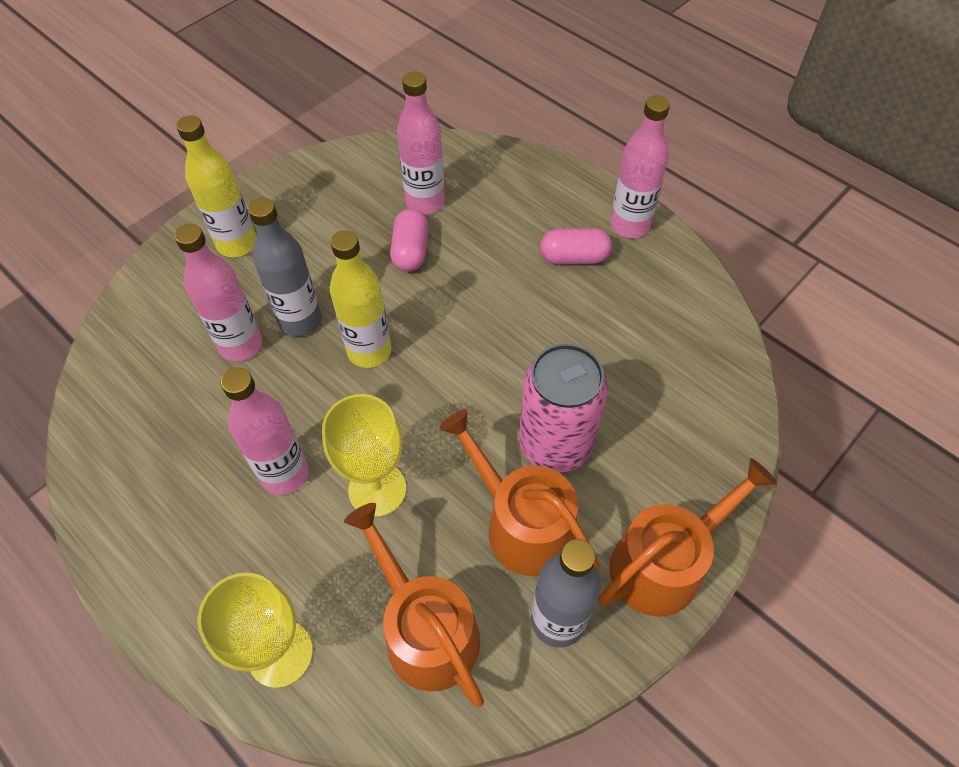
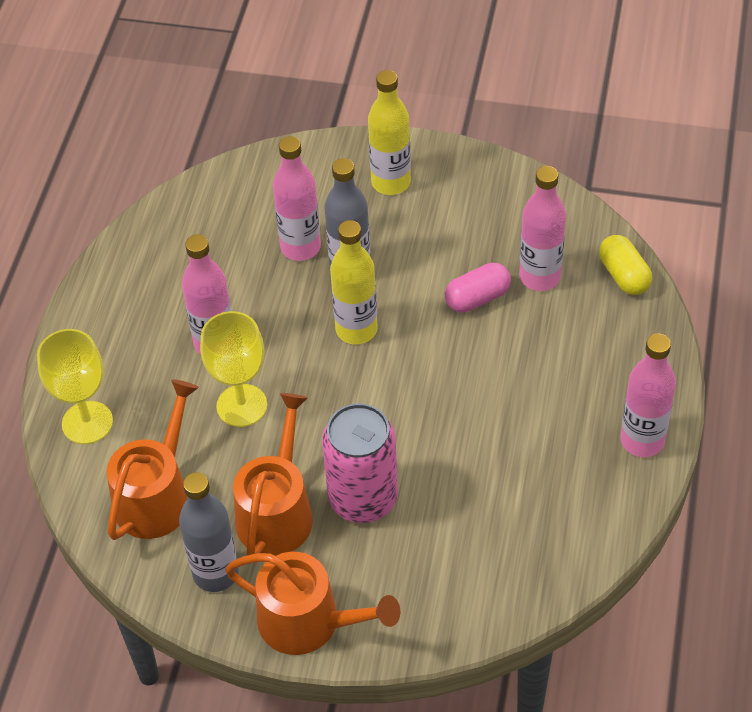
camera: 60 degrees right, 5 degrees down
pink capsule [540,228,612,265] -> none
none -> yellow capsule [599,235,652,295]

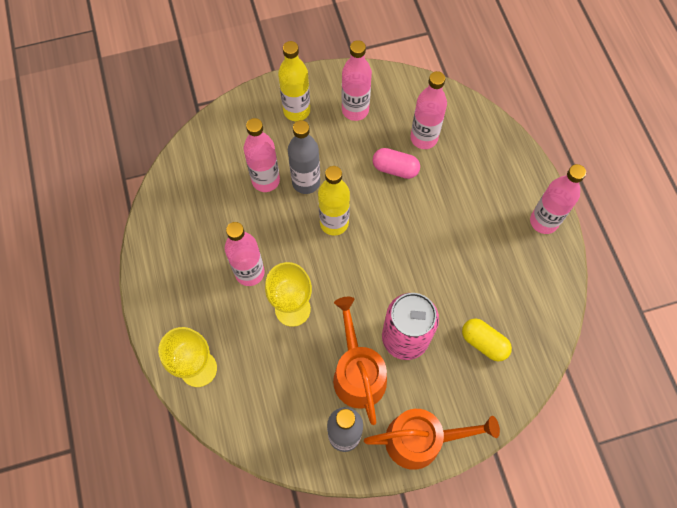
camera: 30 degrees left, 15 degrees up
orange watering can [107,379,199,540] -> none
pink capsule [445,263,511,313] -> pink capsule turned 75 degrees clockwise [373,148,420,179]
yellow capsule [599,235,652,295] -> yellow capsule moved to [462,318,512,362]
none -> pink bottle [342,40,372,121]

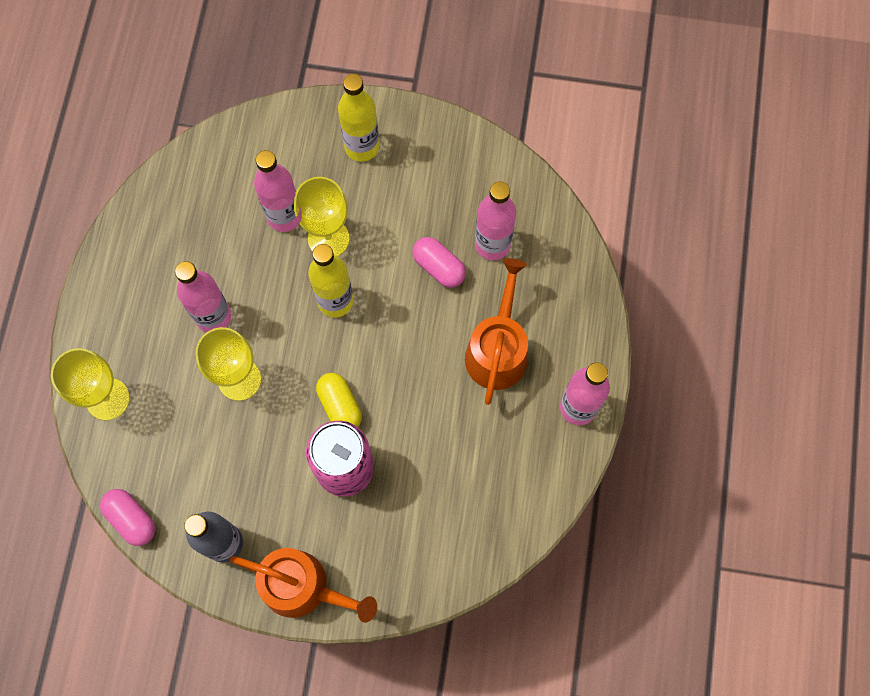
camera: 25 degrees right, 5 degrees up
grey bottle [288,120,320,194] -> yellow goblet [294,177,349,256]
orange watering can [333,297,387,425] -> orange watering can moved to [465,258,528,405]
pink bottle [342,40,372,121] -> none
yellow capsule [462,318,512,362] -> yellow capsule moved to [316,373,362,427]
none -> pink capsule [100,489,155,546]

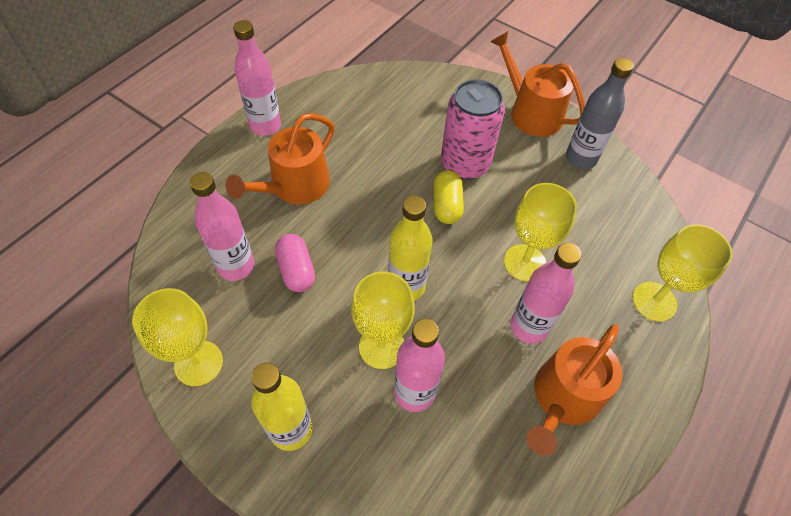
camera: 155 degrees left, 15 degrees down
pink capsule [100,489,155,546] -> none
none -> yellow goblet [132,288,223,386]
none -> orange watering can [526,324,622,456]

